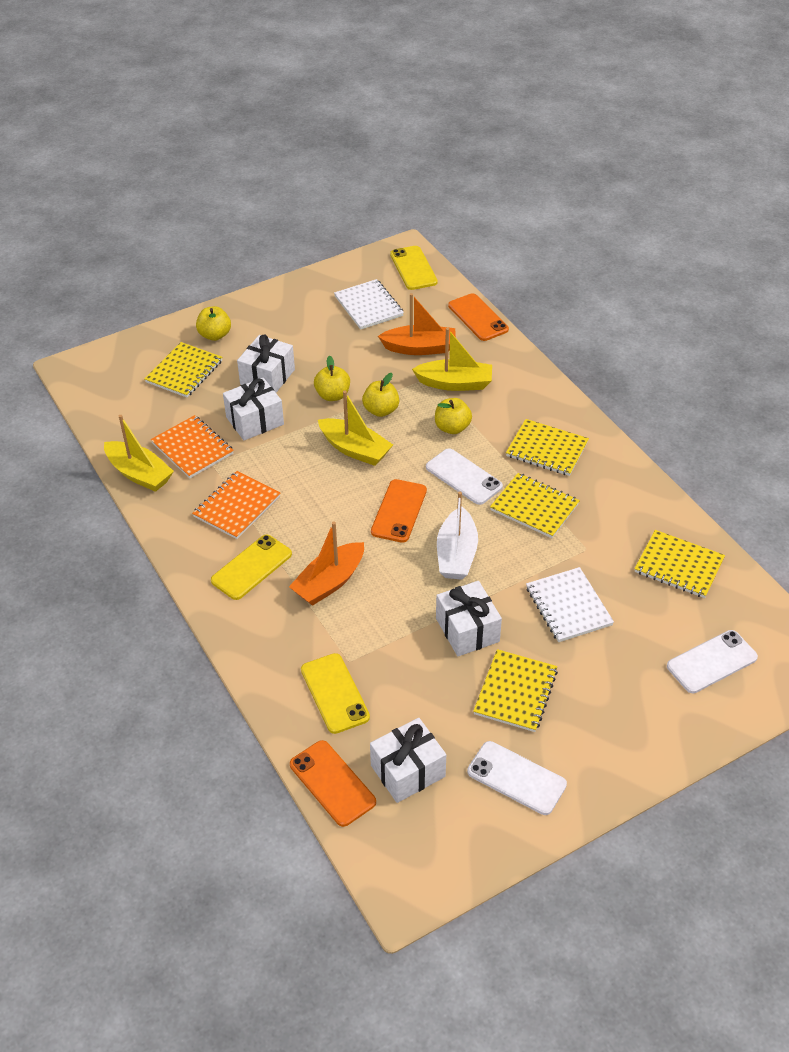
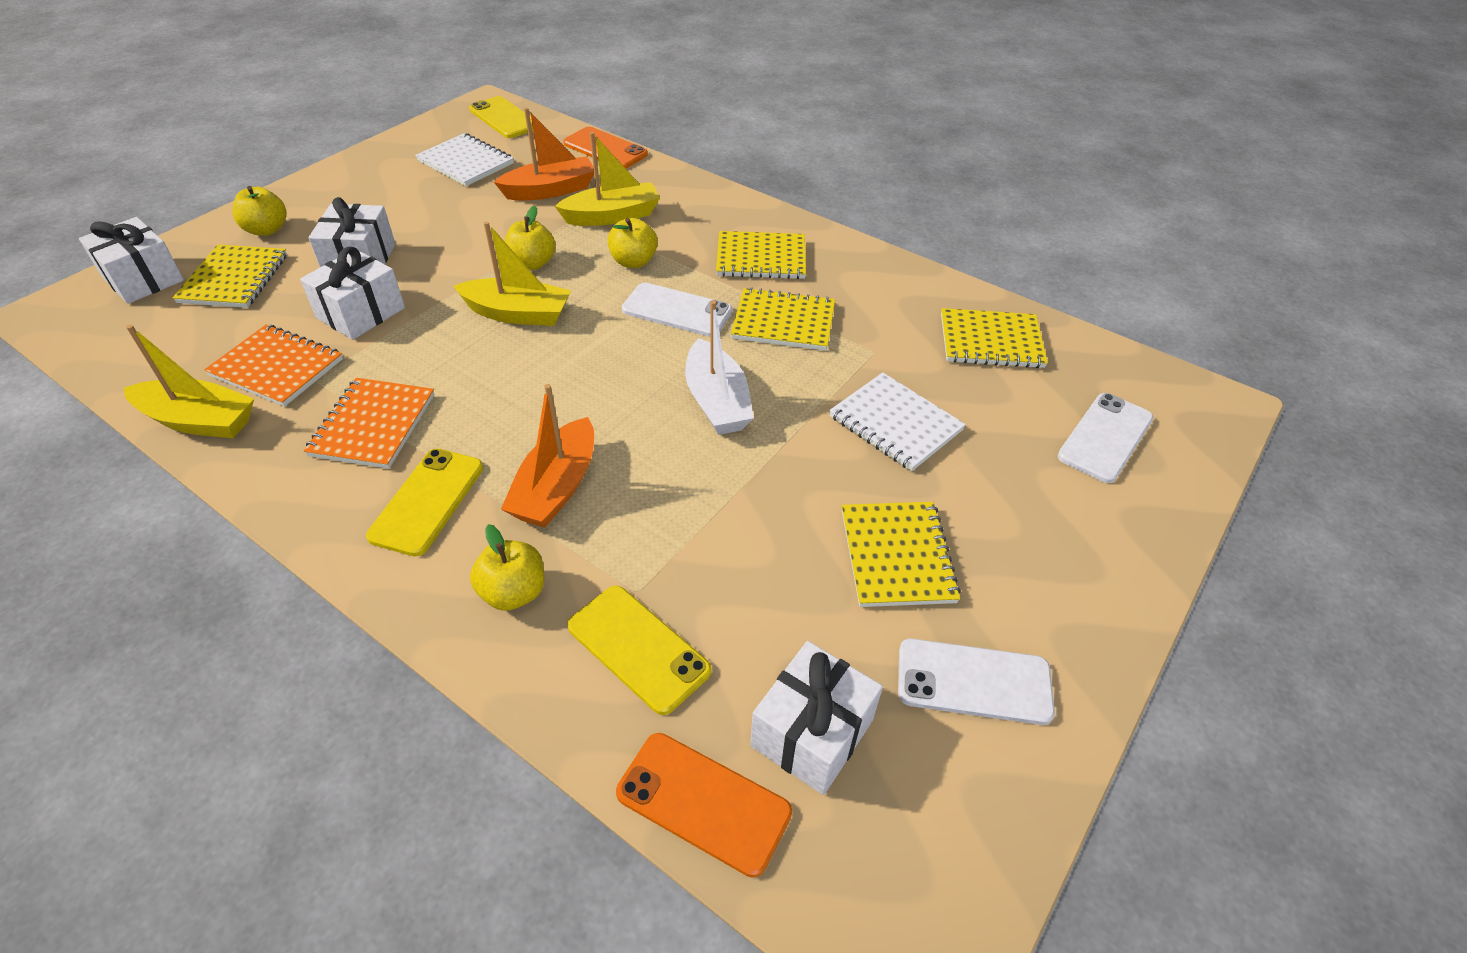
camera: 25 degrees left, 0 degrees up
yellow apple [314,355,350,401] -> yellow apple moved to [470,524,545,611]
orange phone [371,479,427,543] -> none
white gift [436,581,502,656] -> white gift moved to [79,217,184,304]

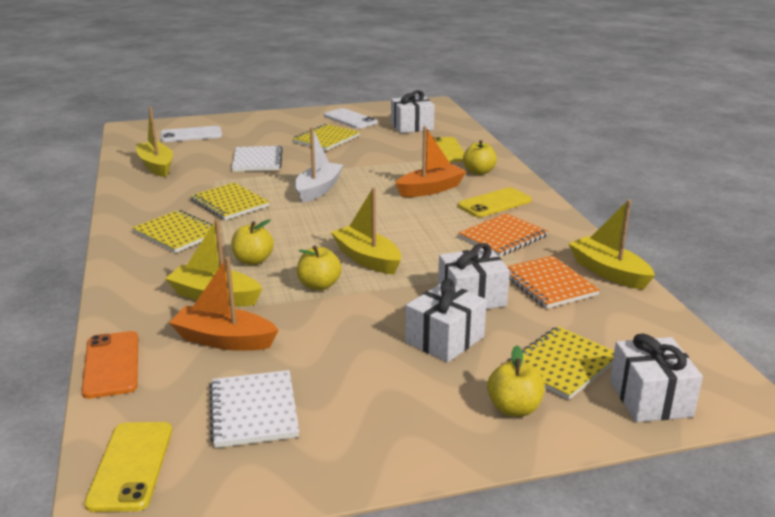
camera: 140 degrees left, 20 degrees down
orange phone [616,733,792,878] -> none
white phone [622,283,732,337] -> none
yellow notebook [941,308,1048,368] -> yellow boat [136,107,173,177]

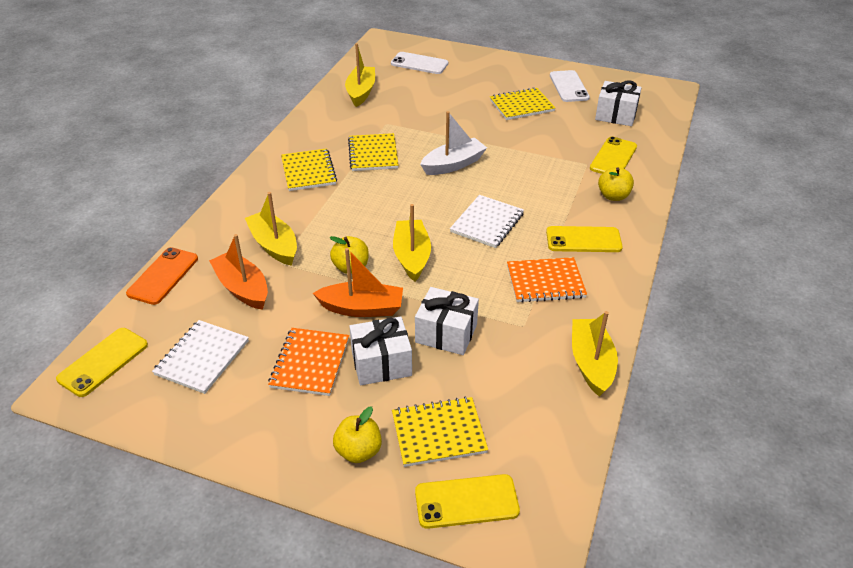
camera: 35 degrees right, 15 degrees up
yellow apple [231,219,274,265] -> none
white notebook [232,146,283,172] -> white notebook moved to [450,195,524,248]
orange boat [395,126,467,197] -> orange boat moved to [313,248,403,317]
orange notebook [507,256,600,309] -> orange notebook moved to [268,328,349,396]
white gift [610,333,703,422] -> yellow phone [415,474,520,529]

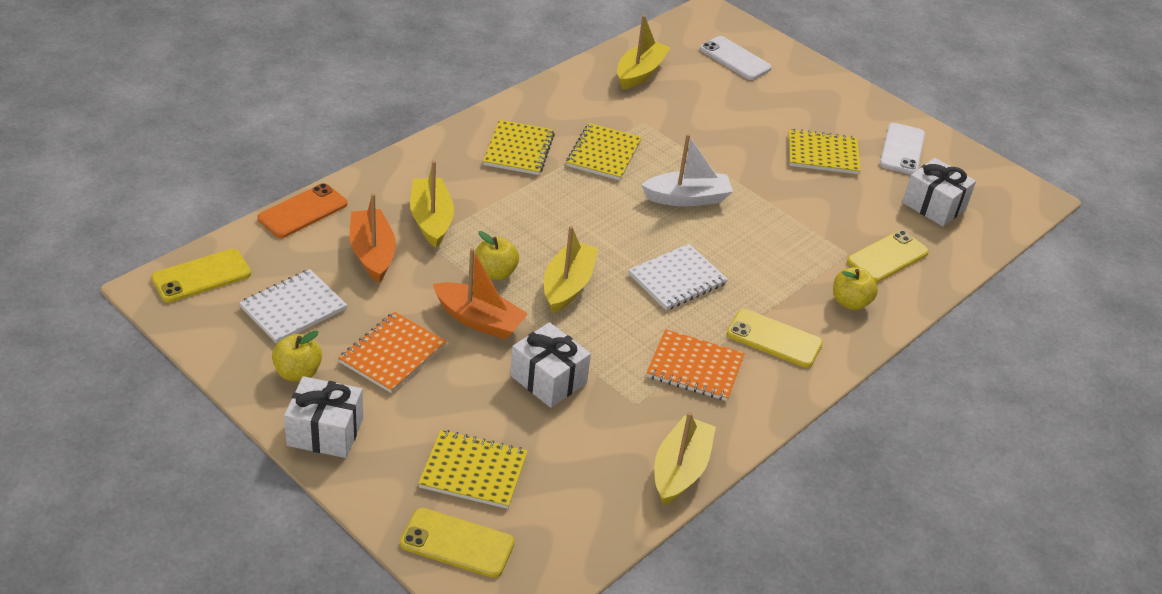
camera: 20 degrees right, 0 degrees up
yellow apple [333,406,382,463] -> yellow apple moved to [272,330,322,381]
white gift [349,317,412,385] -> white gift moved to [284,376,363,458]

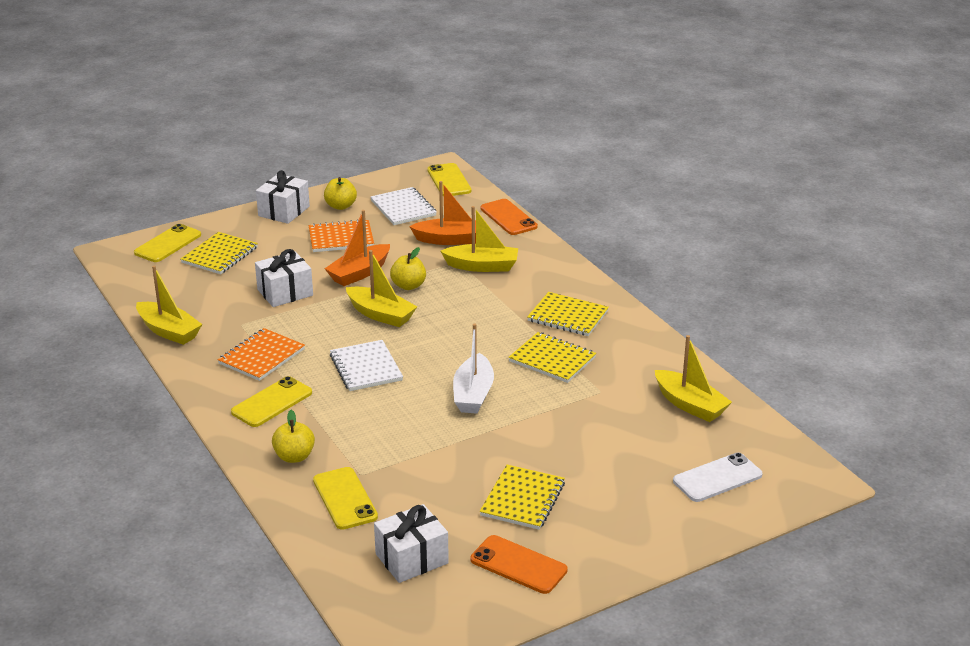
camera: 110 degrees right, 10 degrees down
orange notebook [338,312,446,393] -> orange notebook turned 60 degrees counterclockwise [309,220,374,252]
white phone [880,123,925,175] -> orange phone [470,535,568,594]

